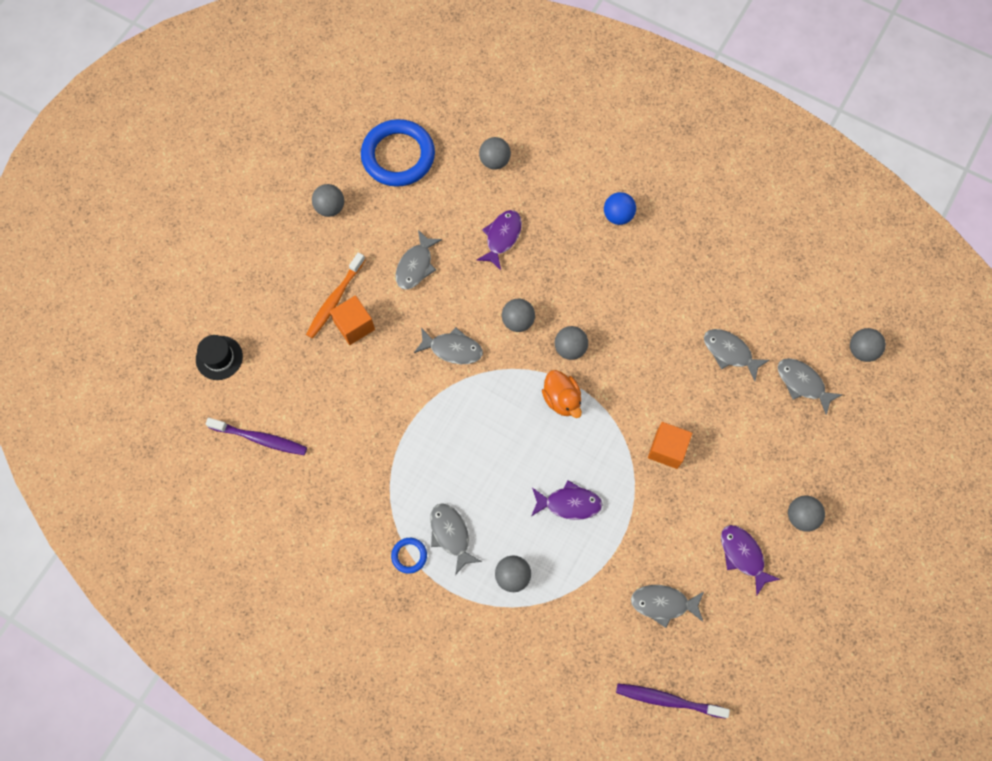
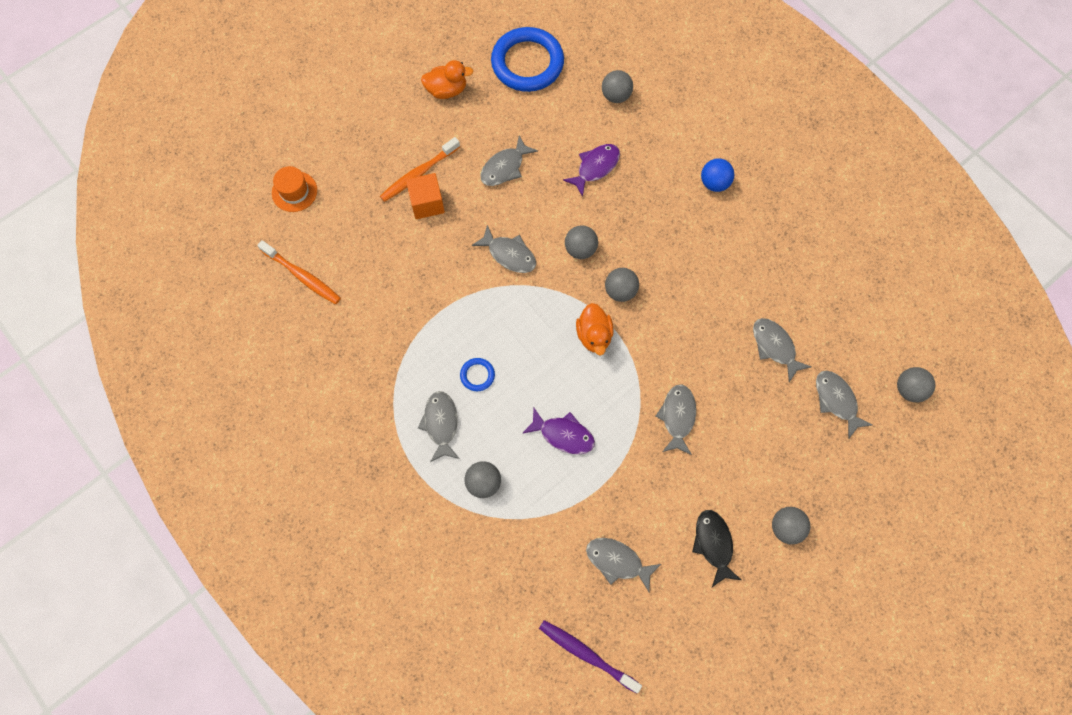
camera: 20 degrees right, 0 degrees up
black hat [196,335,243,380] -> orange hat [272,166,317,212]
purple toothbrush [205,418,307,455] -> orange toothbrush [257,240,341,304]
grey ball [312,184,344,217] -> orange duck [421,60,473,99]
blue ring [391,538,427,574] -> blue ring moved to [460,358,495,391]
orange cube [648,422,692,469] -> grey fish [655,384,696,455]
purple fish [721,525,780,595] -> black fish [692,510,741,587]

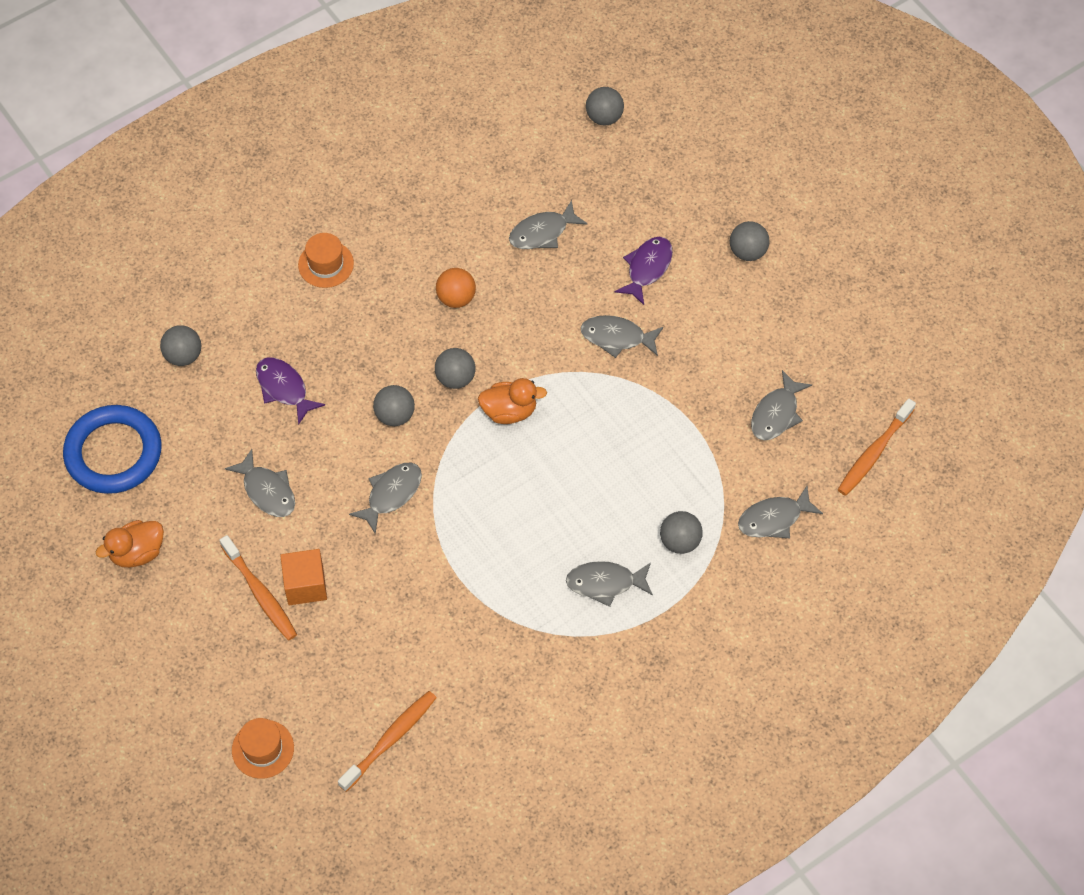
camera: 85 degrees left, 10 degrees down
orange duck [421,60,473,99] -> orange duck turned 120 degrees counterclockwise [96,520,164,568]
blue ring [460,358,495,391] -> none
purple fish [522,408,595,455] -> purple fish moved to [615,237,673,305]
purple toothbrush [539,620,642,693] -> orange toothbrush [838,398,916,496]
black fish [692,510,741,587] -> none
blue ball [701,158,734,192] -> orange hat [298,233,354,288]
grey fish [816,371,873,439] -> grey fish moved to [738,486,823,538]
none -> orange ball [436,268,476,308]

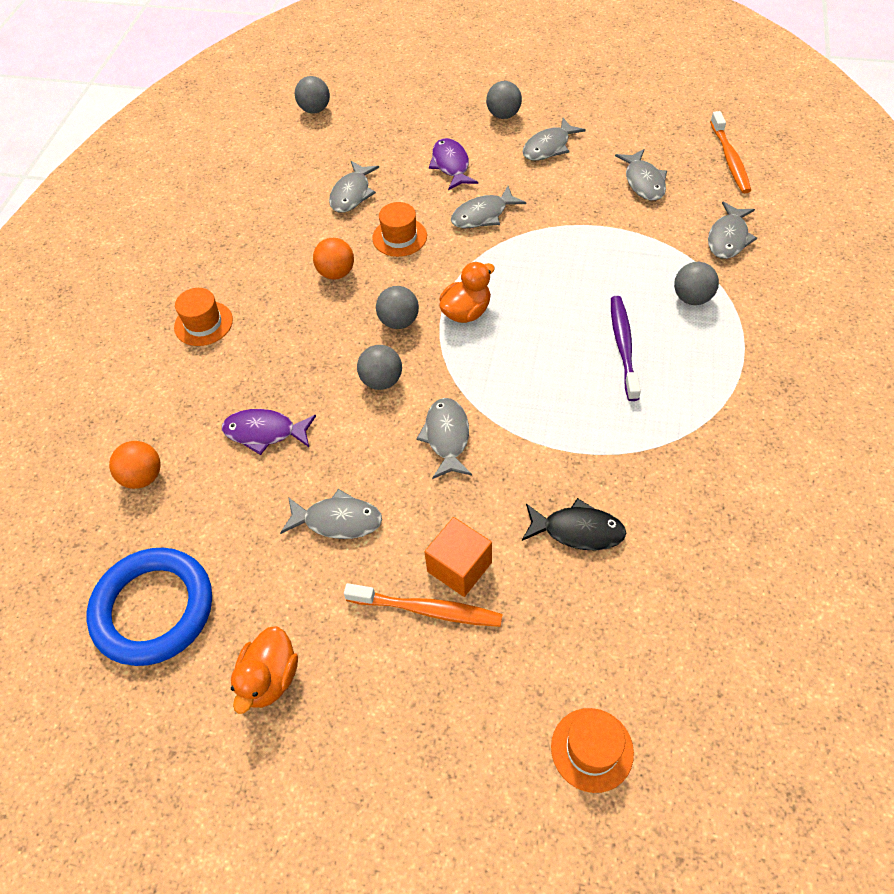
camera: 40 degrees left, 5 degrees down
grey ball [160,325,201,366] -> orange ball [109,441,161,489]
orange toothbrush [338,691,437,792] -> none
grey fish [566,561,653,607] -> grey fish moved to [522,118,586,161]
none -> orange hat [372,202,427,257]
none -> black fish [522,498,626,550]
none -> purple toothbrush [611,296,641,401]

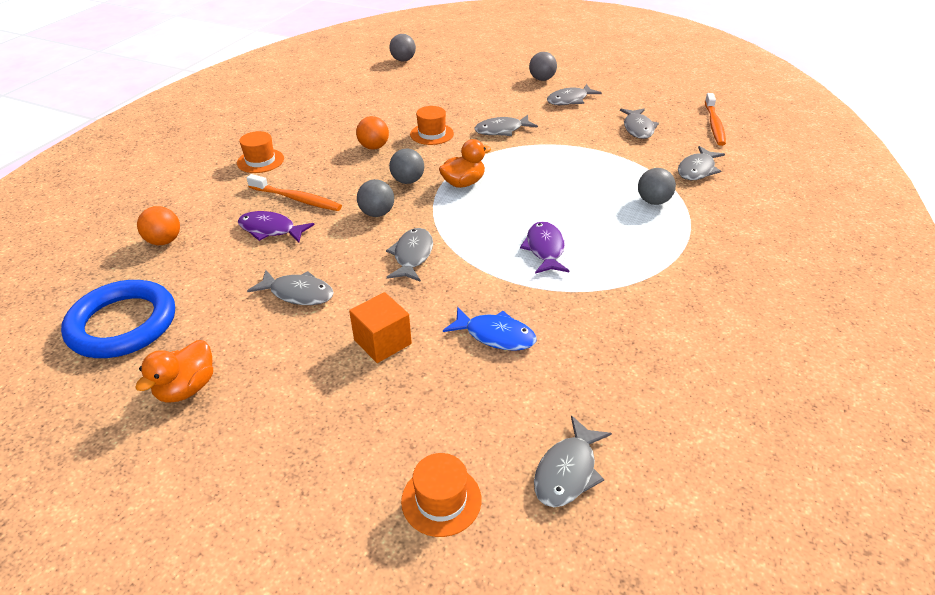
camera: 10 degrees right, 15 degrees down
grey fish [329,161,379,213] -> grey fish moved to [534,416,612,507]
orange toothbrush [344,583,503,627] -> orange toothbrush moved to [247,174,342,211]
purple fish [429,138,478,190] -> purple fish moved to [520,222,569,274]
black fish [522,498,626,550] -> blue fish [443,307,537,351]
purple toothbrush [611,296,641,401] -> none

